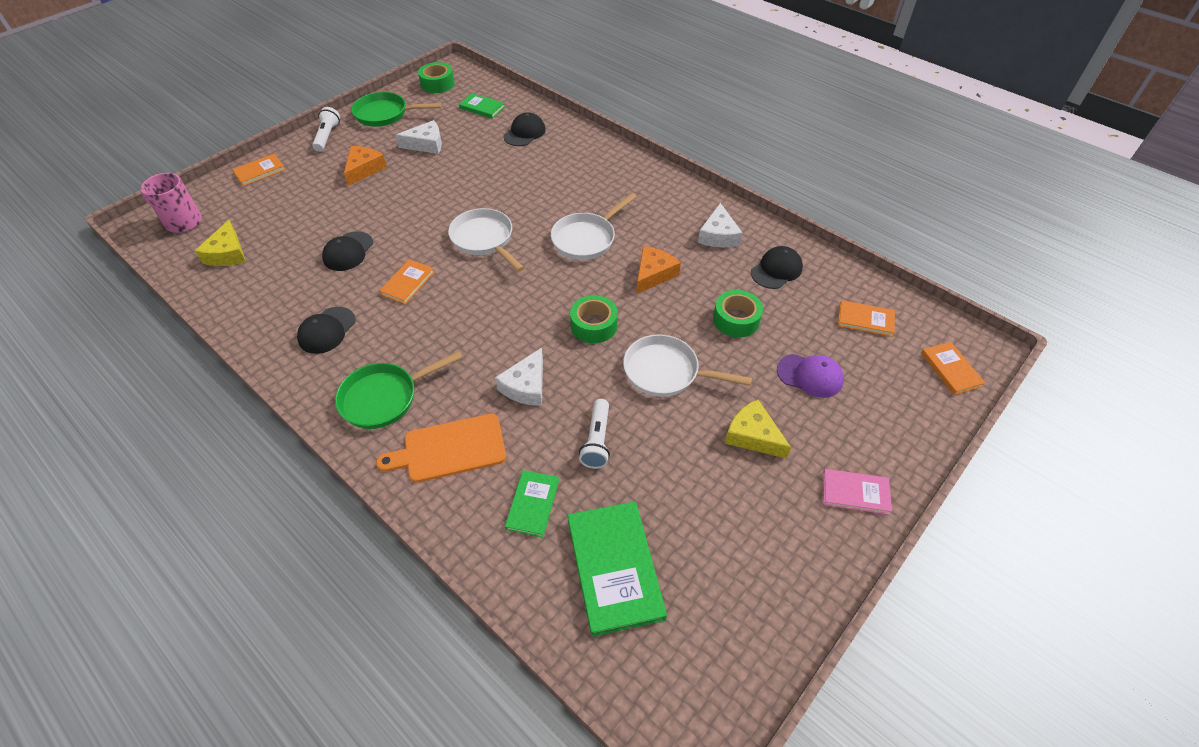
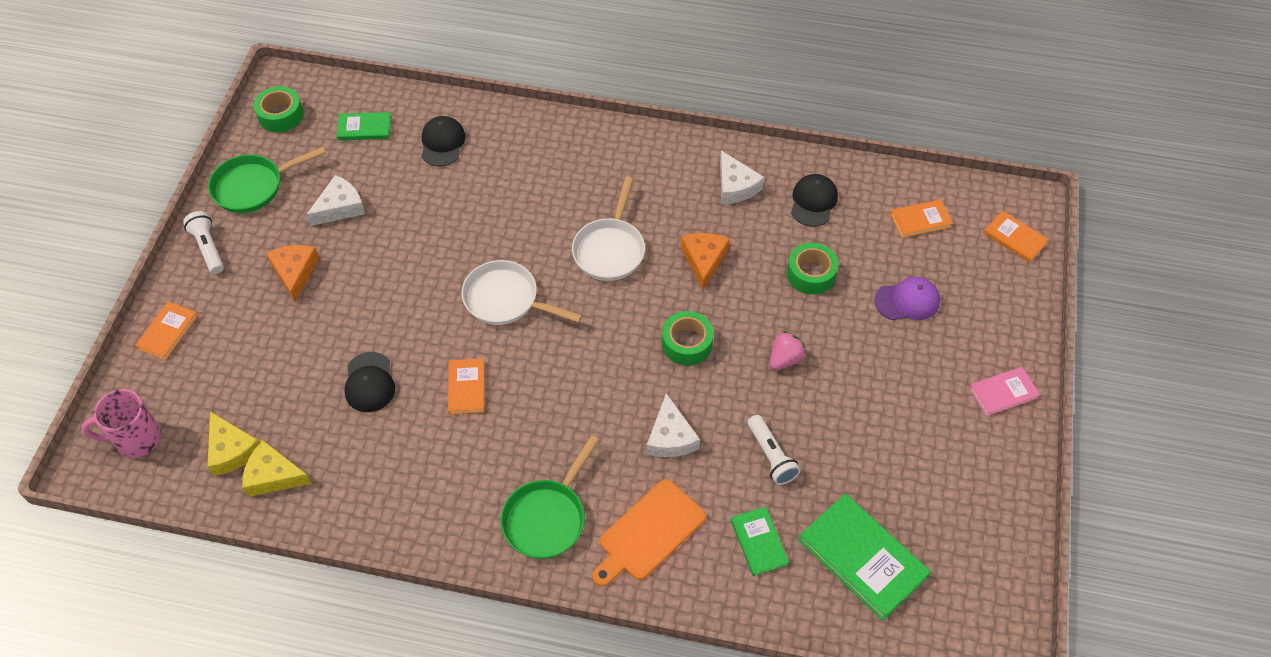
camera: 30 degrees left, 5 degrees up
black cap [297,307,356,354] -> none
white pan [623,334,752,397] -> pink strawberry [769,331,807,370]
yellow cheese [725,400,791,459] -> yellow cheese moved to [242,440,312,497]

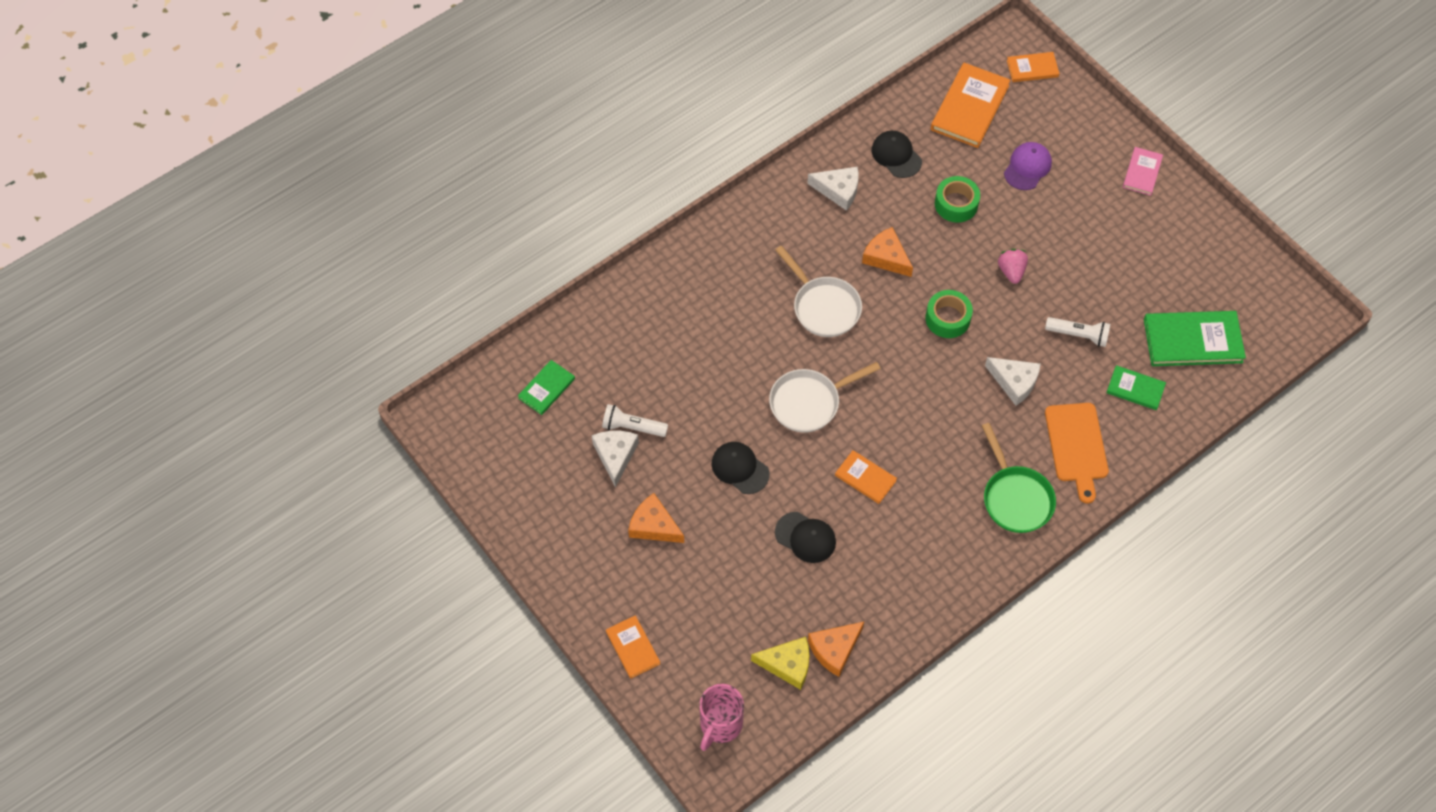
camera: 50 degrees left, 5 degrees up
white flashlight [183,211,224,274] -> white flashlight moved to [602,404,668,437]
green pan [208,147,326,213] -> none
yellow cheese [242,440,312,497] -> orange cheese [808,622,864,677]
green tape [254,86,304,133] -> none
black cap [422,116,465,167] -> black cap moved to [712,442,769,494]
orange book [890,199,953,238] -> orange book [931,63,1010,148], size x1.79

